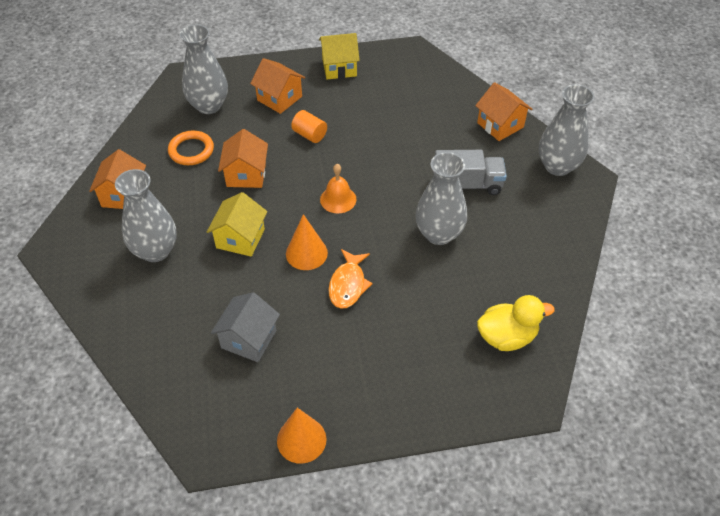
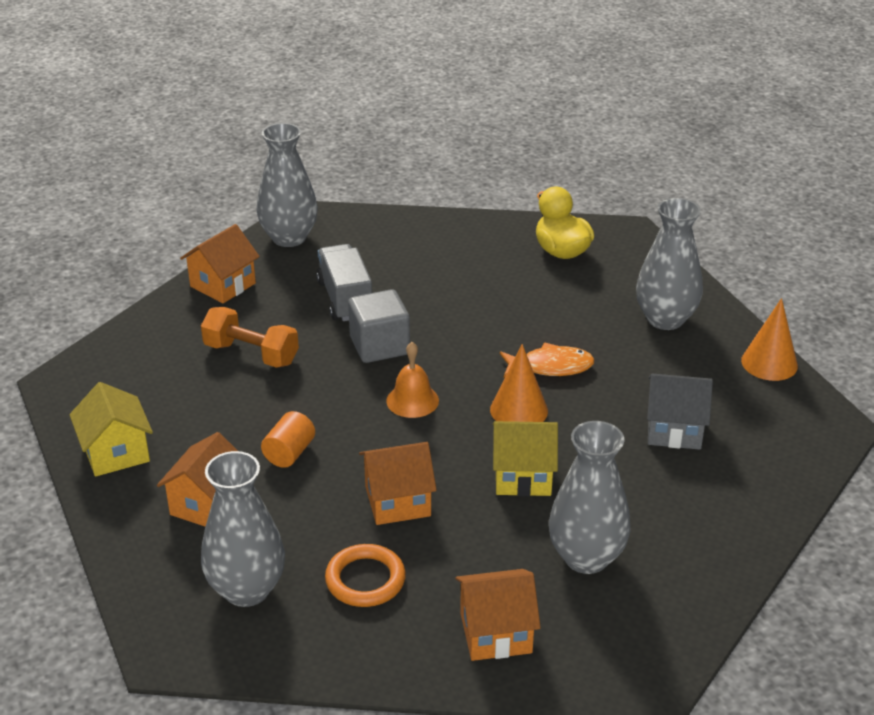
camera: 105 degrees left, 15 degrees down
grey vase [416,152,467,245] -> grey vase moved to [636,198,703,330]
none -> orange dumbbell [201,307,299,368]
none -> grey cube [348,289,410,363]

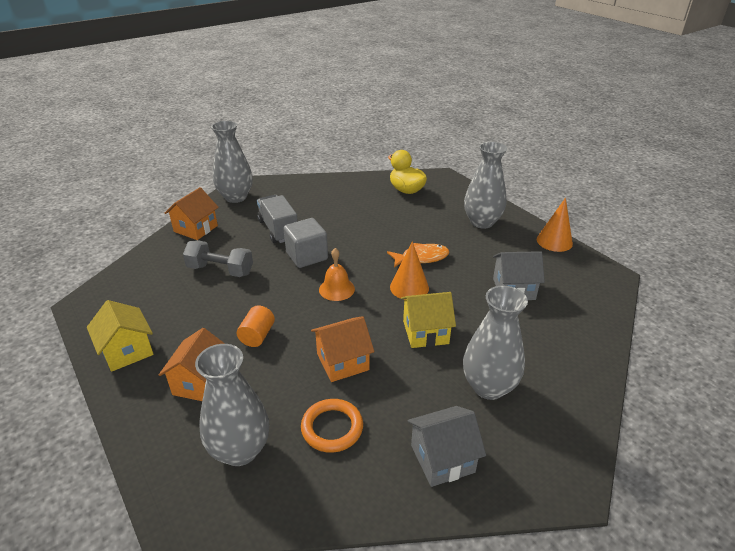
camera: 10 degrees left, 0 degrees up
orange dumbbell [201,307,299,368] -> grey dumbbell [183,240,253,277]
orange house [455,569,541,661] -> grey house [407,406,486,487]

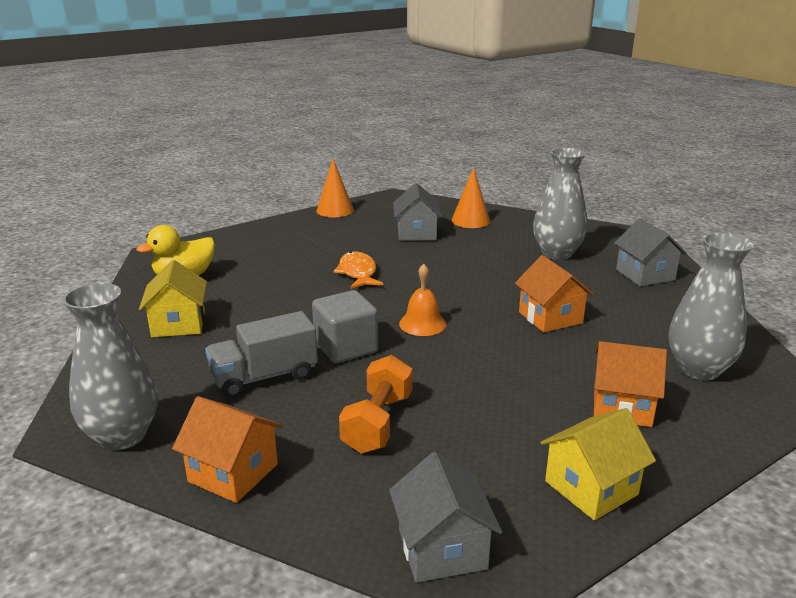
camera: 90 degrees left, 10 degrees down
grey dumbbell [183,240,253,277] -> orange dumbbell [339,355,413,454]
orange cylinder [237,306,275,347] -> none
orange ring [301,399,363,453] -> none
orange cone [390,241,429,300] -> orange cone moved to [452,167,490,228]
yellow house [401,292,456,348] -> yellow house moved to [139,260,207,337]
grey vase [464,142,507,229] -> none
none -> grey house [389,452,502,583]

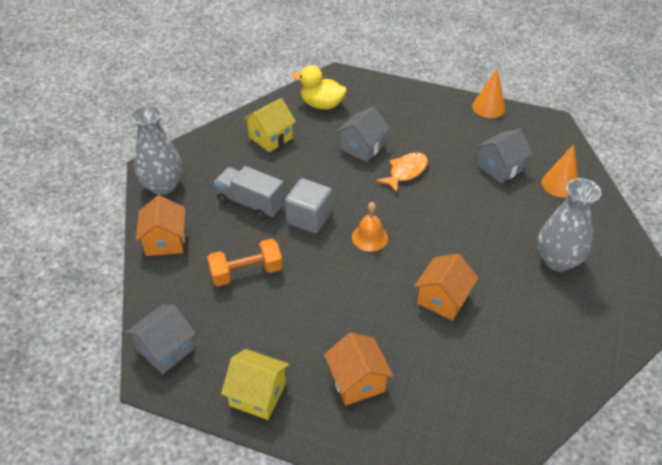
camera: 55 degrees right, 20 degrees up
grey house [614,218,687,286] -> grey house moved to [336,106,390,162]
grey vase [669,233,754,380] -> none

